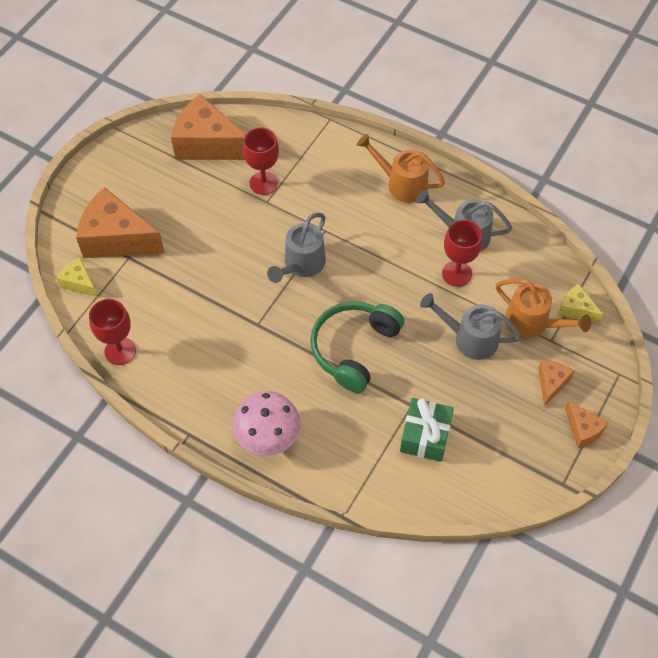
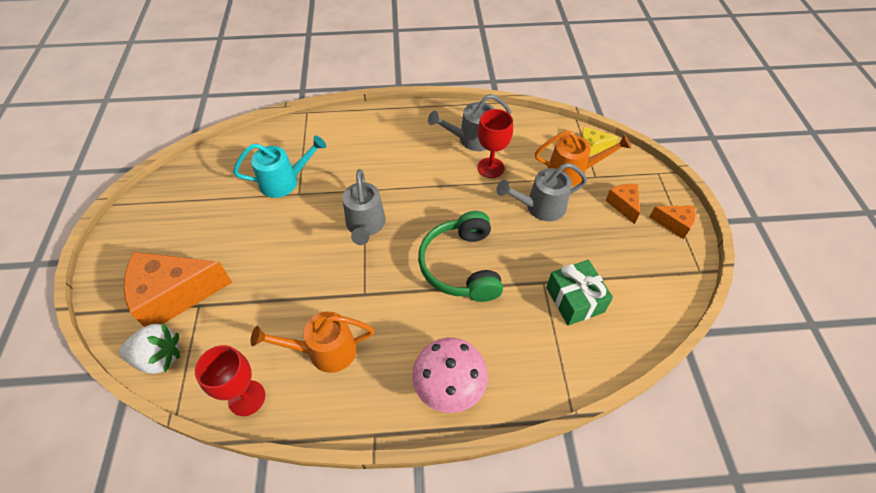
camera: 35 degrees left, 5 degrees down
yellow cheese [56,257,97,297] -> white strawberry [119,324,180,374]
orange cheese [171,94,246,160] -> none
red goblet [243,127,279,195] -> turquoise watering can [233,136,326,198]
orange watering can [357,134,445,203] -> orange watering can moved to [251,311,374,373]

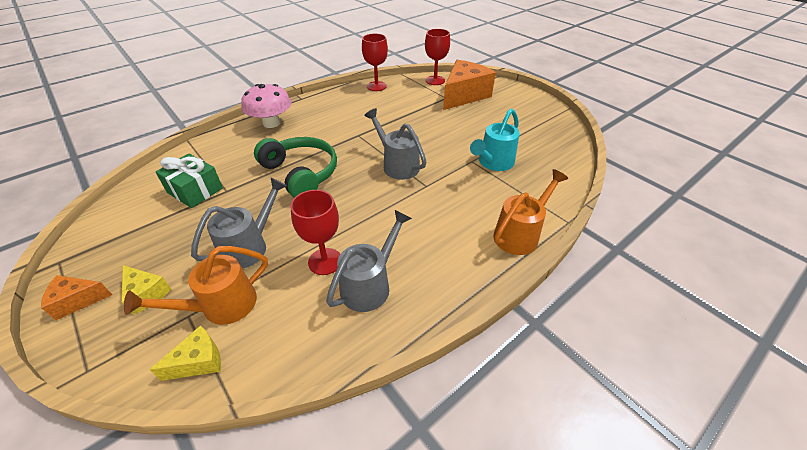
camera: 145 degrees right, 10 degrees down
white strawberry [119,324,180,374] -> red goblet [425,29,450,85]
orange watering can [251,311,374,373] -> orange watering can moved to [493,169,568,255]
orange cheese [605,184,640,224] -> yellow cheese [121,265,172,314]

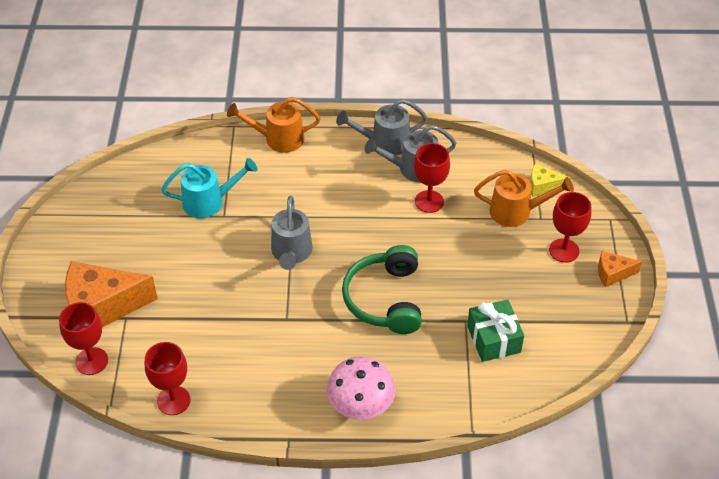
camera: 140 degrees left, 5 degrees up
orange cheese [41,275,112,320] -> orange cheese turned 150 degrees clockwise [598,251,642,287]
yellow cheese [121,265,172,314] -> red goblet [549,192,591,263]
grey watering can [191,177,287,269] -> grey watering can moved to [336,99,428,155]

